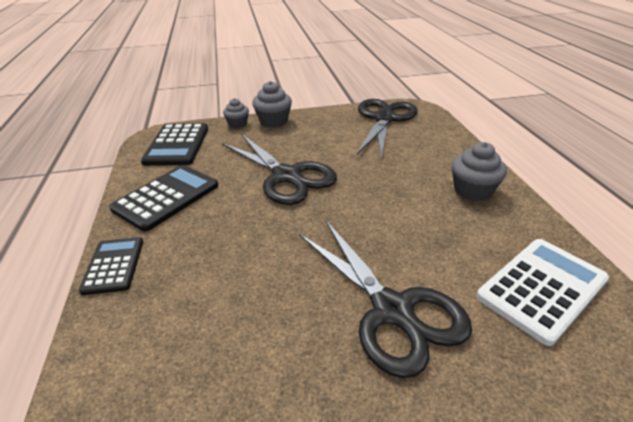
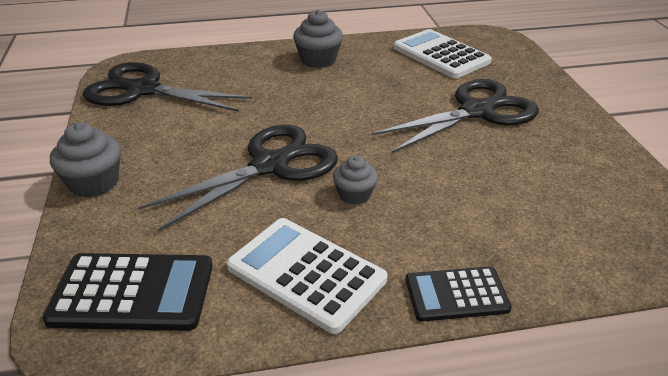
camera: 90 degrees left, 0 degrees up
black calculator [109,165,218,232] -> white calculator [226,218,388,334]
grey cupcake [223,98,249,128] -> grey cupcake moved to [333,155,378,205]

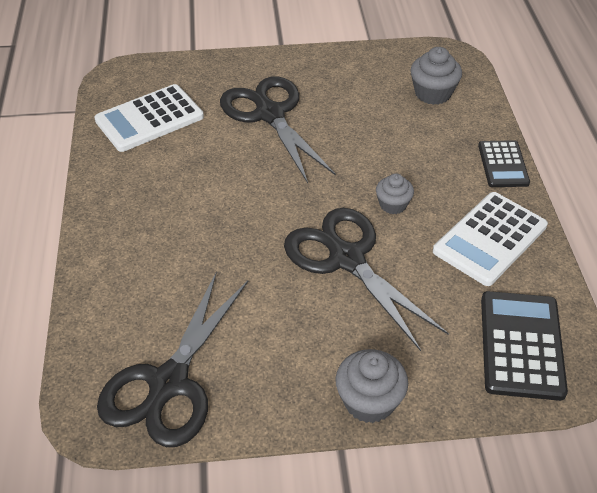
camera: 85 degrees left, 10 degrees up
grey cupcake [293,10,343,68] -> grey cupcake moved to [410,47,462,105]

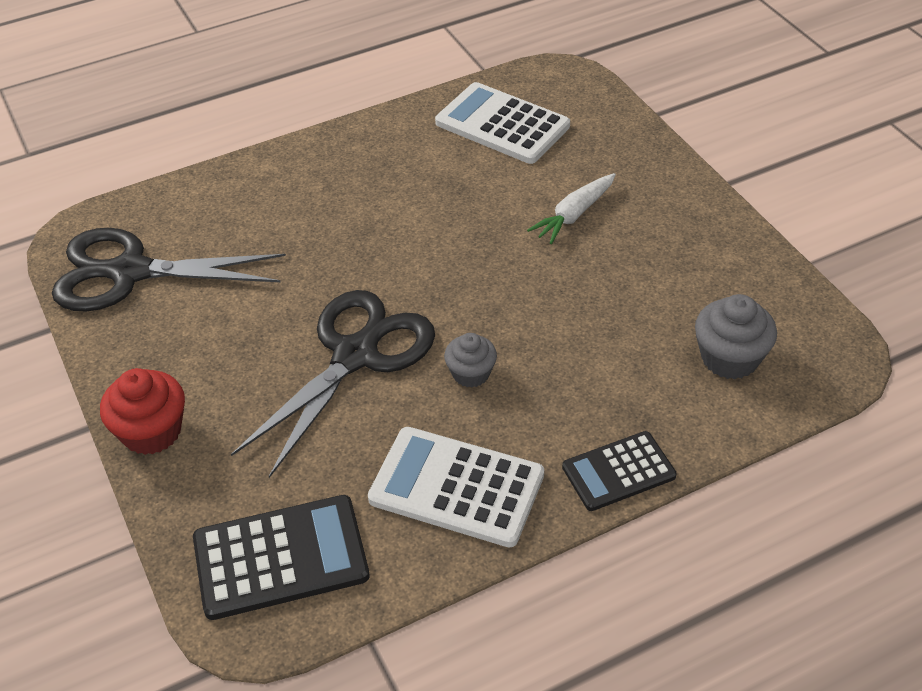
camera: 70 degrees right, 0 degrees up
black scissors [220,76,336,183] -> white carrot [527,173,616,244]
grey cupcake [335,349,408,423] -> red cupcake [100,368,185,455]

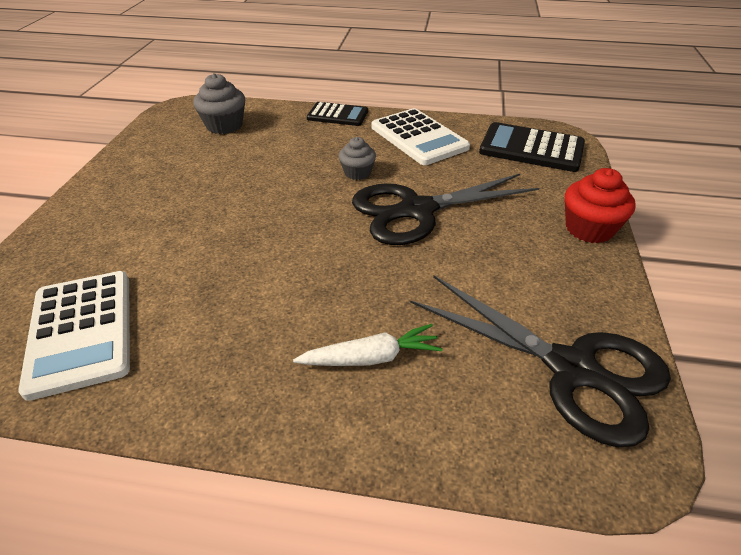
camera: 145 degrees left, 5 degrees down
white carrot [527,173,616,244] -> white carrot moved to [293,324,443,366]

